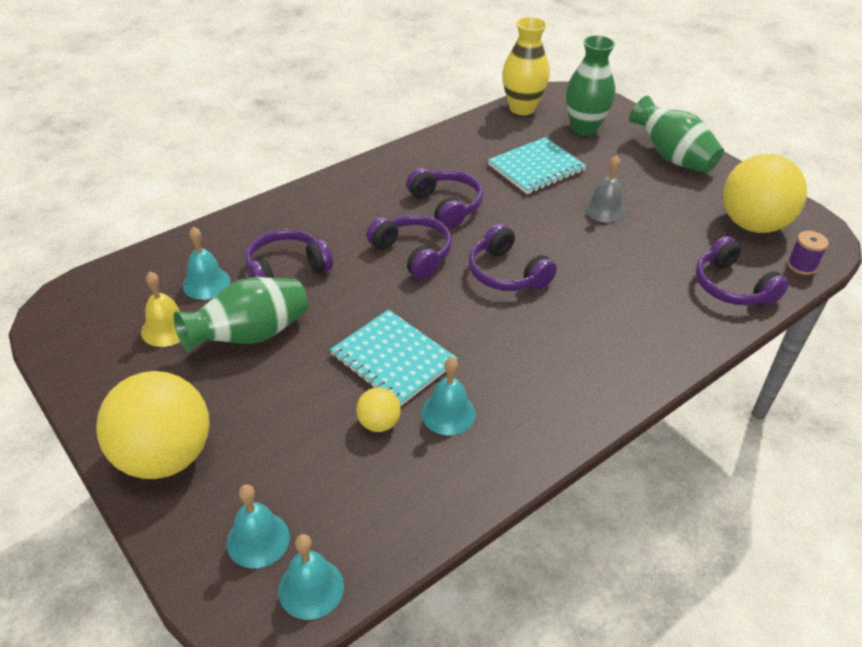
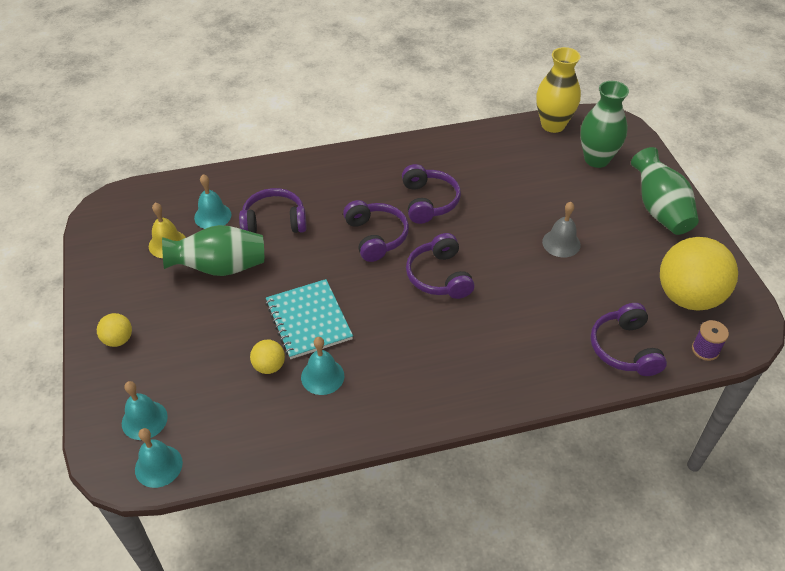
camera: 25 degrees right, 5 degrees up
yellow ball [96,371,210,479] -> yellow ball [97,313,132,347], size x0.44
turquoise notebook [488,137,586,194] -> none

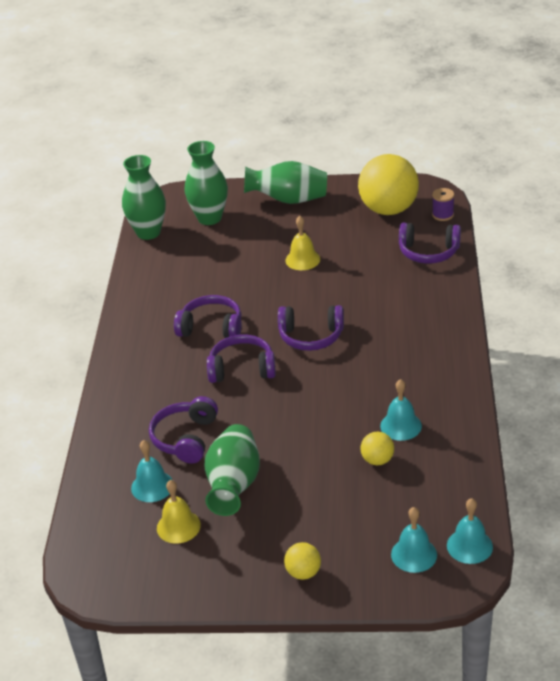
camera: 70 degrees left, 10 degrees down
turquoise notebook [266,279,353,359] -> none
yellow vase [536,47,581,133] -> green vase [122,155,166,240]
grey bell [542,202,581,258] -> yellow bell [285,216,320,270]

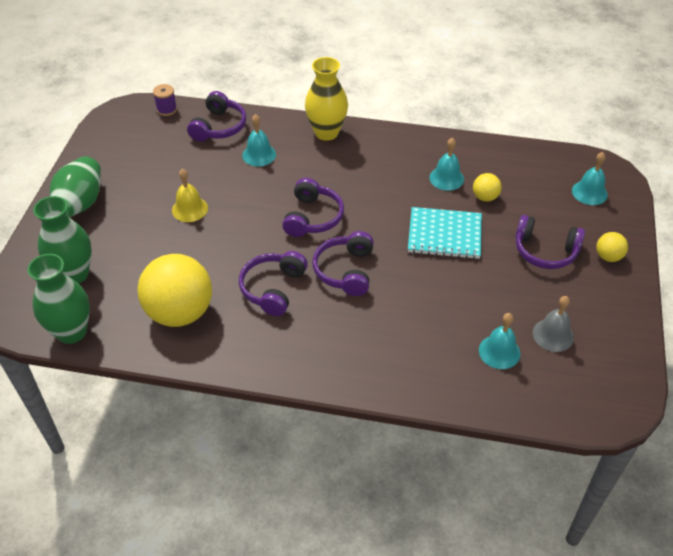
camera: 85 degrees left, 10 degrees up
purple headphones [149,396,218,463] -> purple headphones moved to [515,215,585,269]
yellow bell [157,480,201,544] -> grey bell [533,296,574,352]
green vase [205,424,260,516] -> none
yellow ball [358,154,419,215] -> yellow ball moved to [137,254,212,327]
turquoise bell [447,498,493,564] -> turquoise bell moved to [242,114,276,166]
none -> yellow vase [305,57,348,141]
none -> turquoise notebook [408,207,482,259]

